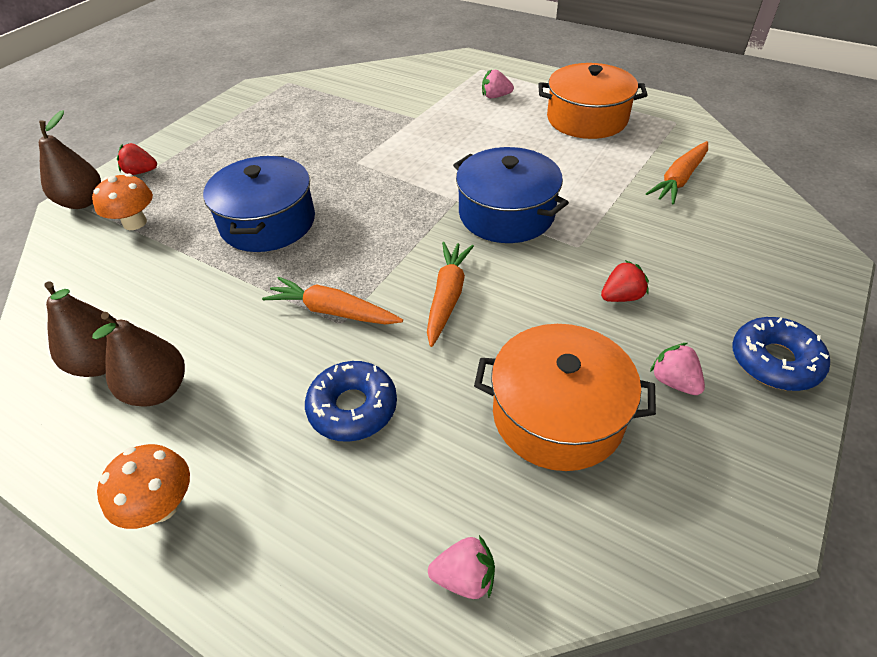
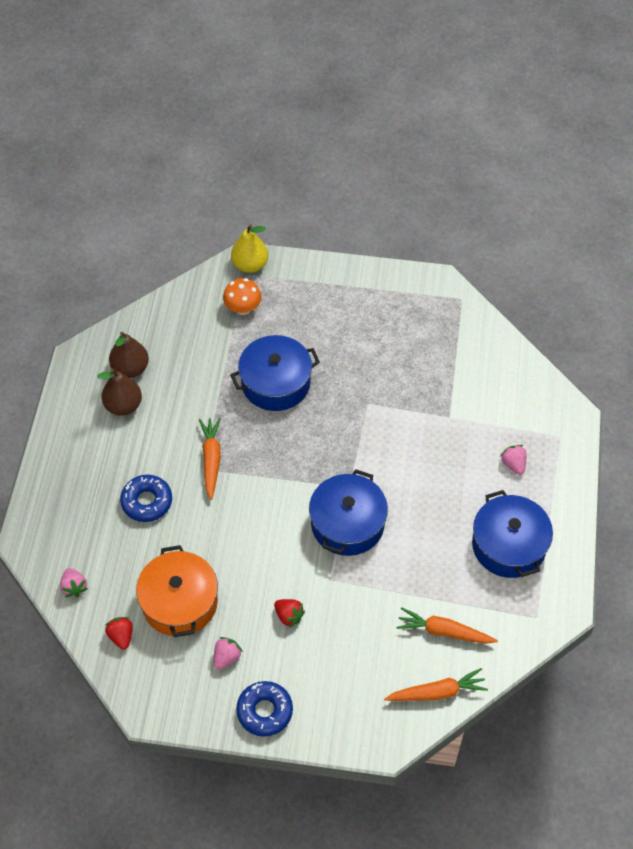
camera: 65 degrees right, 10 degrees up
brown pear [39,110,101,209] -> yellow pear [231,224,268,273]
orange mushroom [97,444,190,529] -> none
red strawberry [117,143,157,175] -> red strawberry moved to [105,617,133,650]
orange carrot [427,242,474,347] -> orange carrot moved to [384,668,488,701]
orange pot [538,63,648,139] -> blue pot [472,490,553,578]

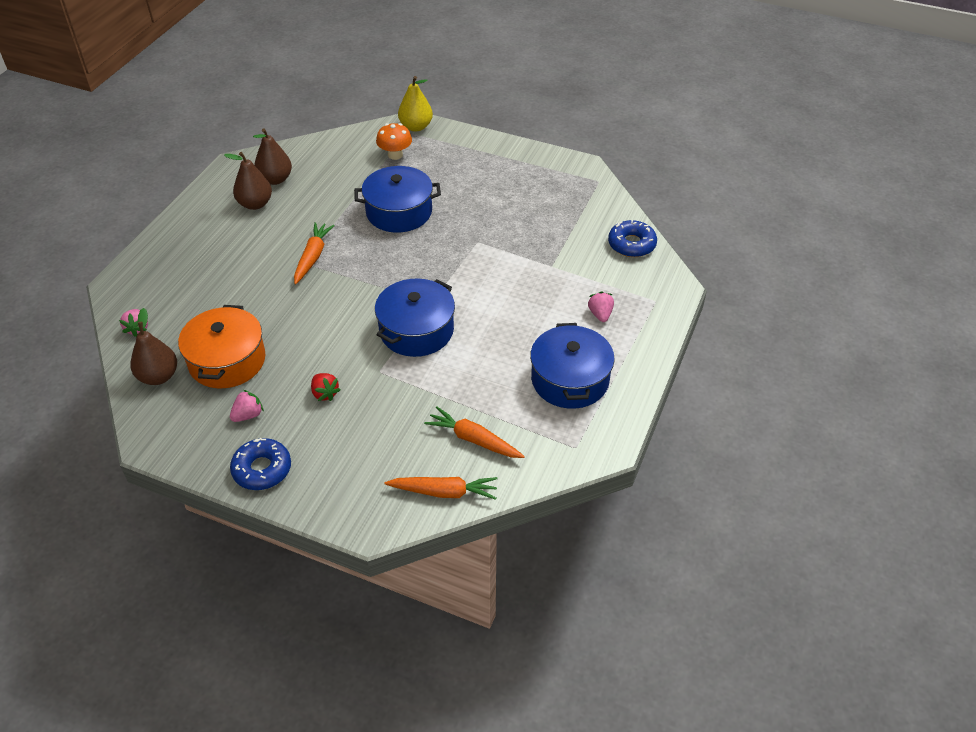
camera: 15 degrees right, 10 degrees down
red strawberry [105,617,133,650] -> brown pear [130,308,177,385]
blue donut [120,475,172,522] -> blue donut moved to [608,220,657,257]

